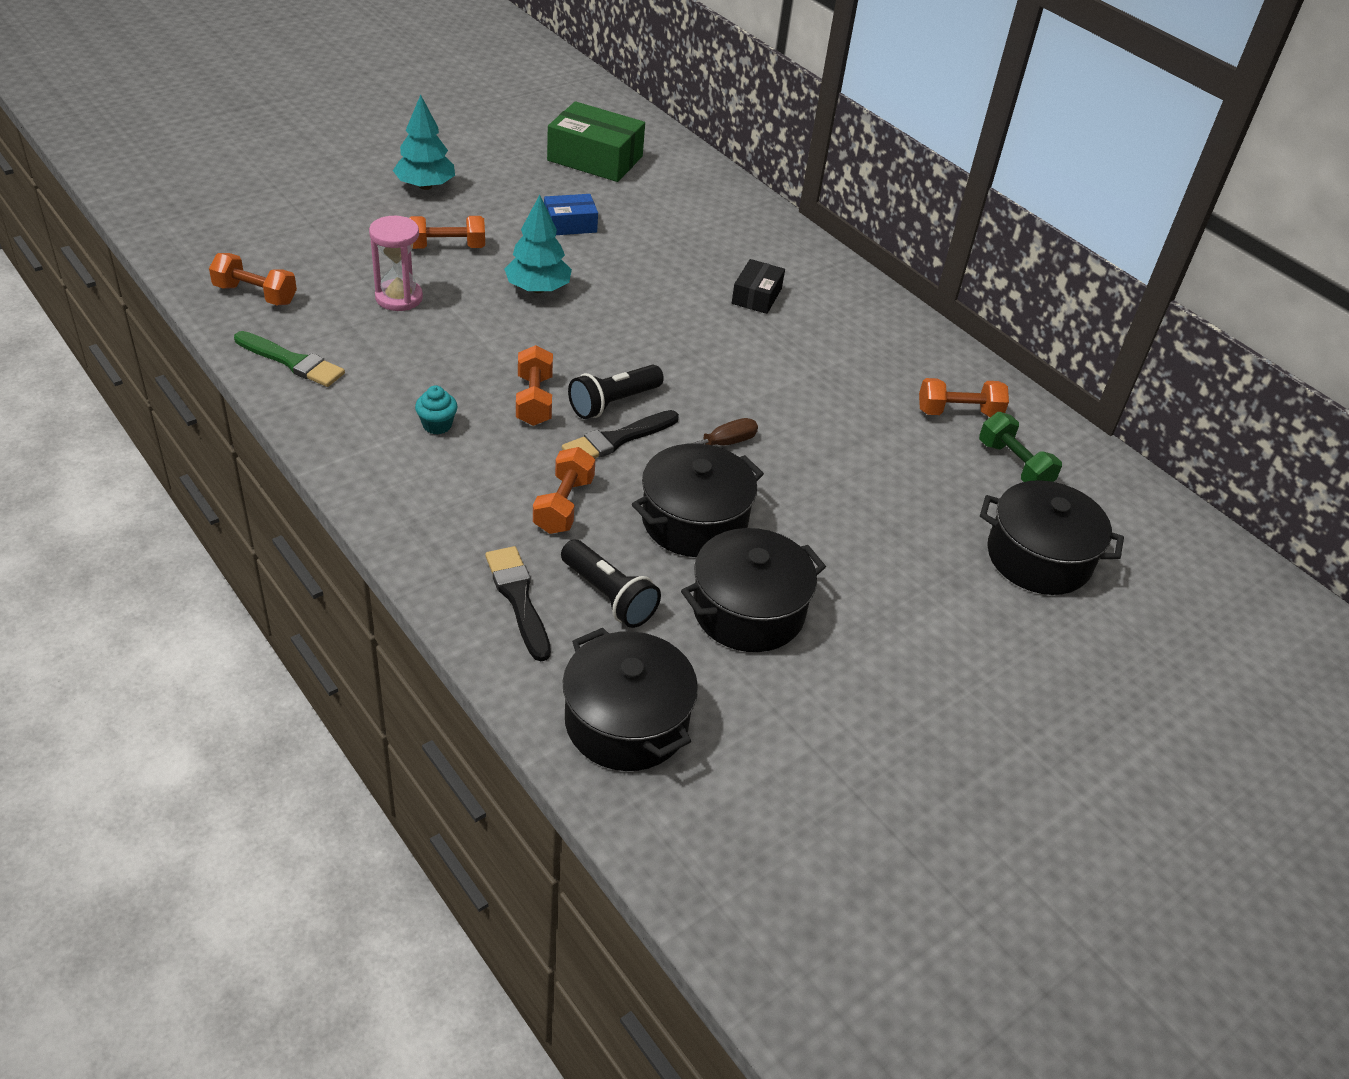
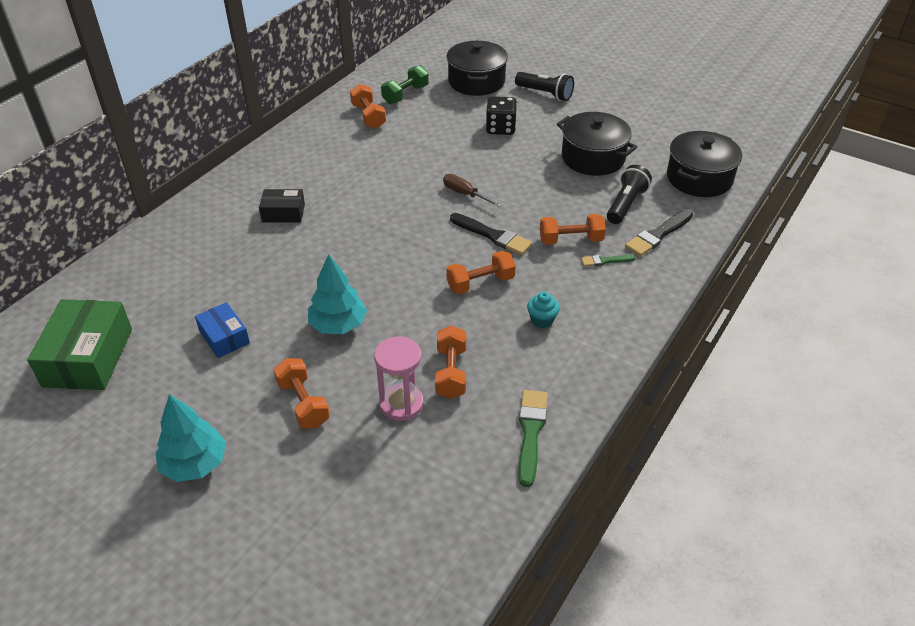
camera: 105 degrees left, 0 degrees up
orange dumbbell [209,253,297,305] -> orange dumbbell moved to [435,326,466,399]
black flashlight [568,365,664,419] -> black flashlight moved to [515,72,574,101]
black pot [632,443,764,557] -> none
none -> black dice [486,96,517,135]
none -> green brush [581,255,636,267]

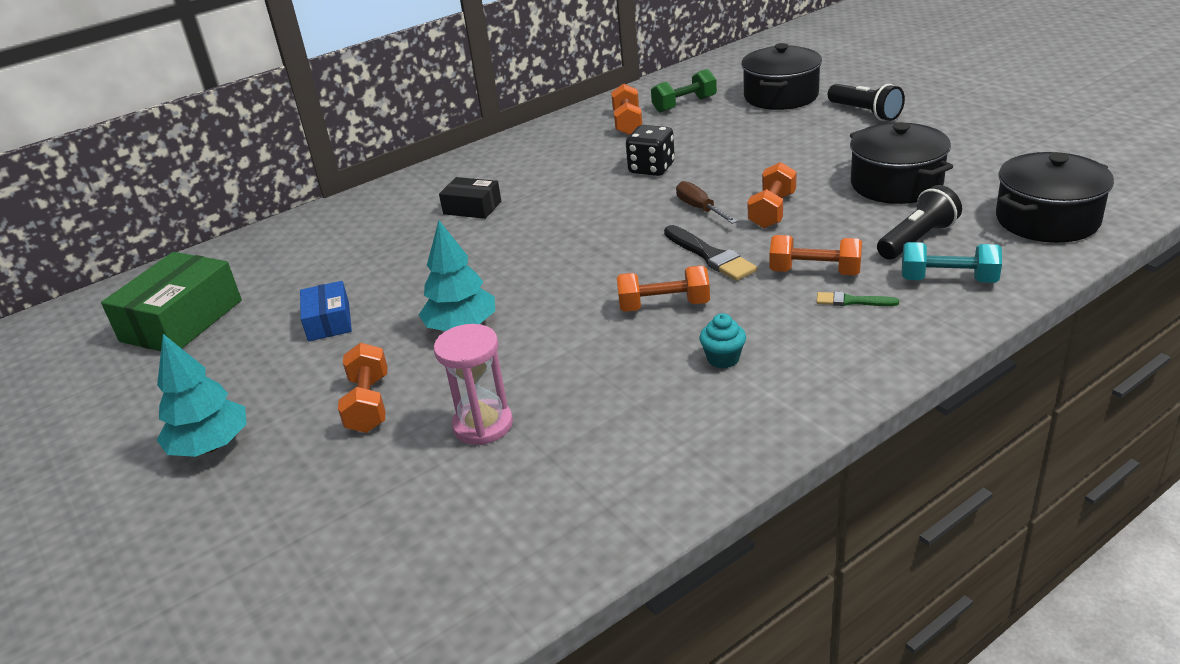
camera: 25 degrees right, 10 degrees down
orange dumbbell [435,326,466,399] -> orange dumbbell moved to [748,162,797,228]
black dice [486,96,517,135] -> black dice moved to [626,125,675,176]
green brush [519,390,548,487] -> none
black brush [625,210,693,256] -> turquoise dumbbell [902,242,1002,283]

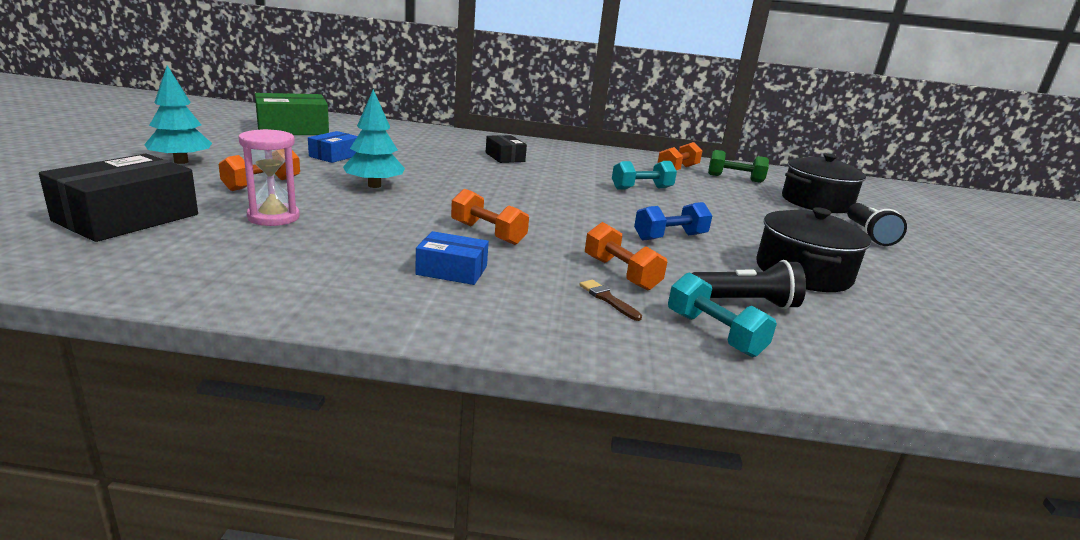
camera: 35 degrees right, 10 degrees down
black dice [626,125,675,176] -> turquoise dumbbell [612,161,677,190]
black brush [664,225,757,281] -> none
brown screwdriver [676,181,737,224] -> none
turquoise cupcake [699,313,746,369] -> blue box [415,231,489,285]
orange dumbbell [748,162,797,228] -> blue dumbbell [634,202,712,240]
green brush [817,291,899,306] -> brown brush [579,280,642,321]
black pot [996,152,1114,243] -> none
none -> black box [39,154,198,242]

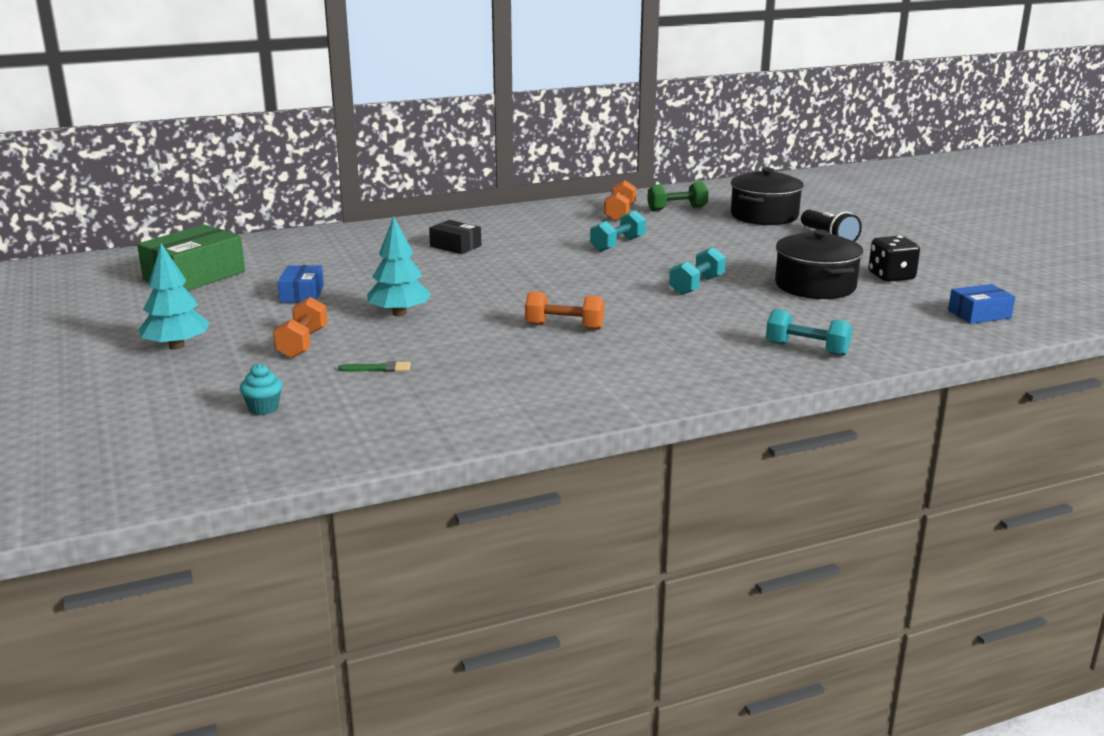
camera: 25 degrees left, 0 degrees up
black box [39,154,198,242] -> turquoise cupcake [240,364,283,415]
pink hourglass [239,129,300,226] -> green brush [338,361,411,372]
blue box [415,231,489,285] -> blue box moved to [948,284,1015,324]
brown brush [579,280,642,321] -> none
orange dumbbell [585,222,667,291] -> none
blue dumbbell [634,202,712,240] -> turquoise dumbbell [669,247,726,295]
black flashlight [692,260,806,309] -> none
none -> black dice [868,236,920,282]

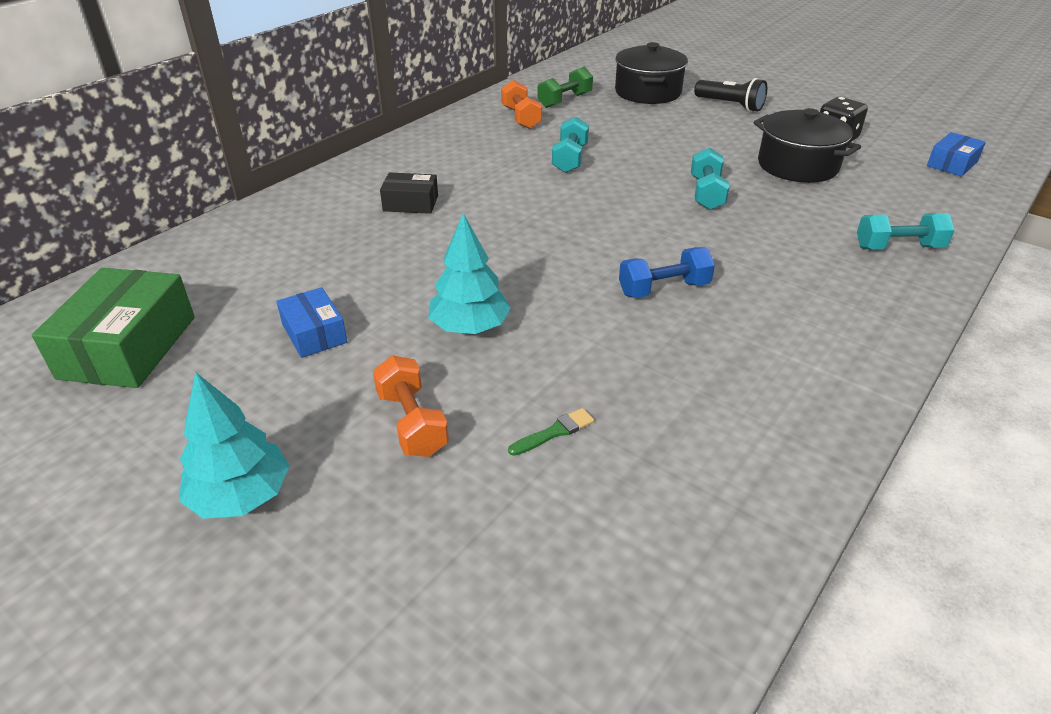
camera: 30 degrees left, 15 degrees up
turquoise cupcake [240,364,283,415] -> none
orange dumbbell [525,291,604,330] -> blue dumbbell [619,247,715,298]

